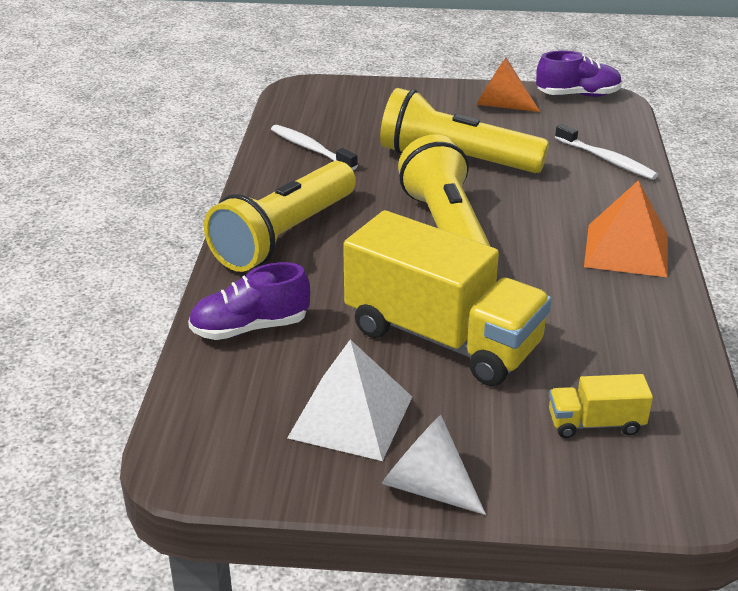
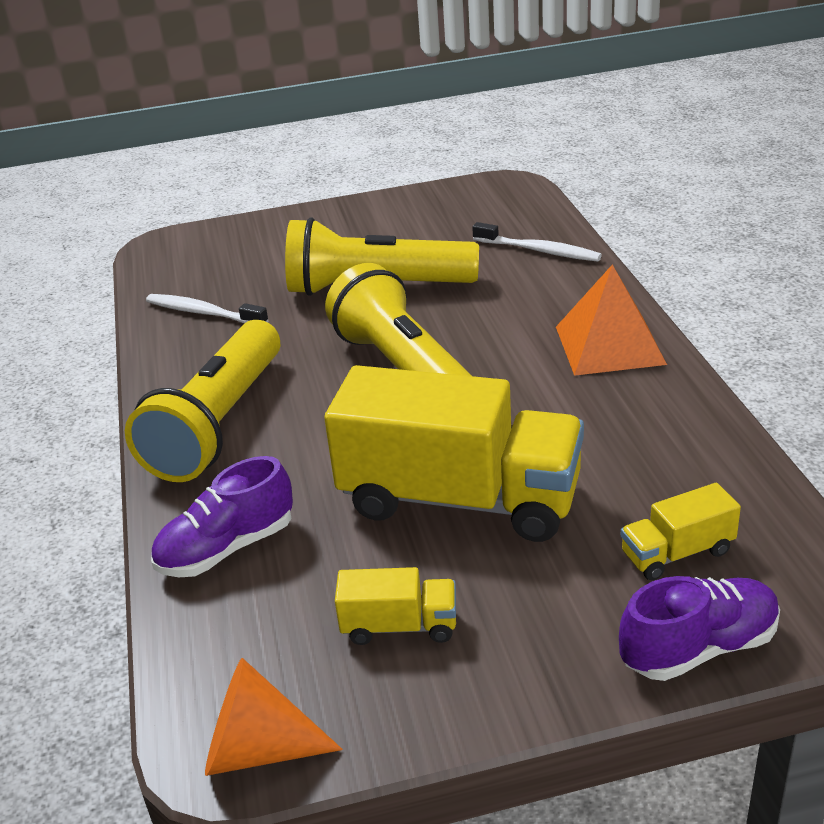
camera: 15 degrees left, 0 degrees up
white pyramid [287,340,412,461] -> yellow truck [335,567,456,645]
white cone [382,415,486,515] -> none
orange cone [476,58,540,112] -> orange cone moved to [205,658,343,776]
purple shoe [536,50,622,97] -> purple shoe moved to [619,576,780,681]

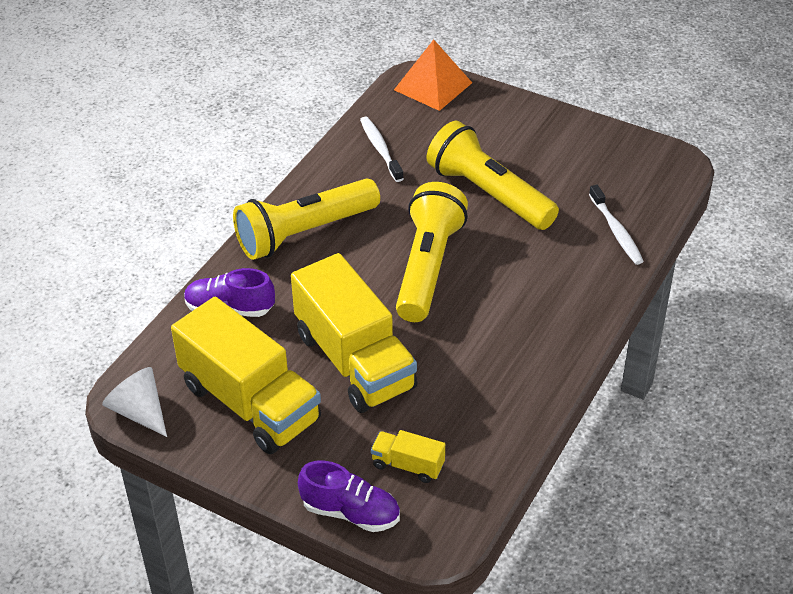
camera: 40 degrees right, 10 degrees up
orange cone [205,658,343,776] -> white cone [102,367,167,437]
yellow truck [335,567,456,645] -> yellow truck [171,297,321,454], size x2.29
orange pyramid [556,264,667,376] -> orange pyramid moved to [394,39,472,111]

